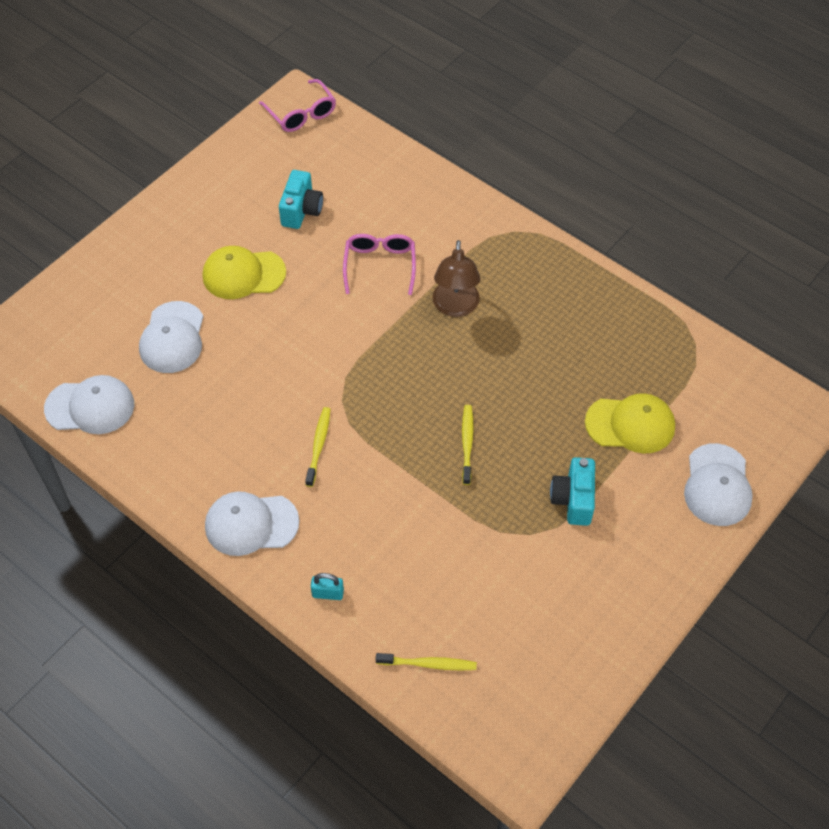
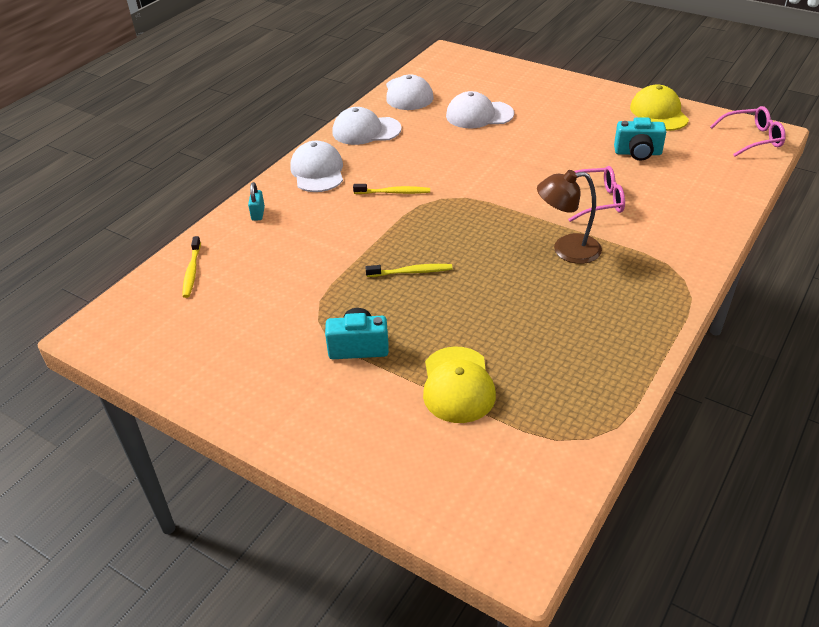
camera: 85 degrees right, 15 degrees down
yellow cap [203,246,286,299] -> yellow cap moved to [630,85,689,131]
pink glasses [259,79,336,132] -> pink glasses turned 150 degrees counterclockwise [710,106,786,157]
white cap [684,443,753,526] -> white cap moved to [332,107,402,145]

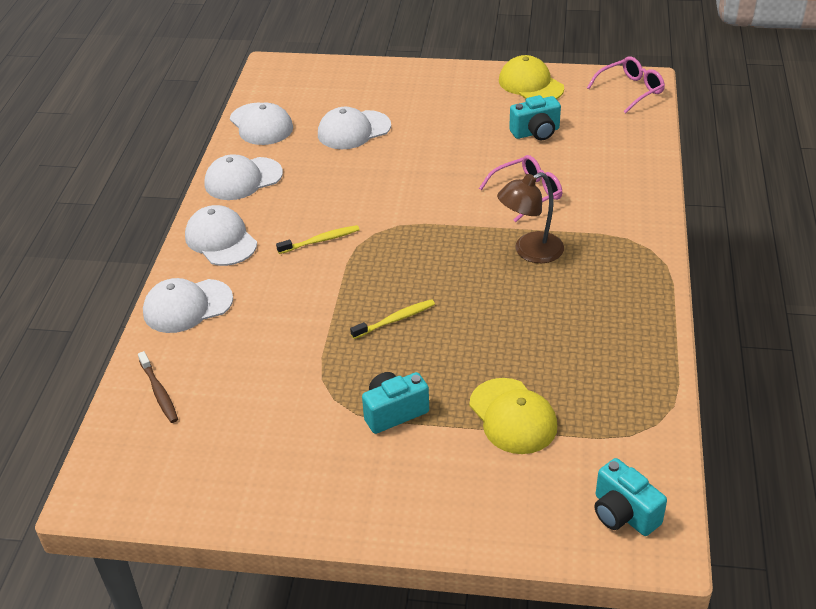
camera: 25 degrees left, 0 degrees up
yellow toothbrush [182,236,201,298] -> brown toothbrush [138,351,178,423]
turquoise padlock [248,182,265,221] -> white cap [143,278,233,333]
none -> turquoise camera [594,458,667,536]

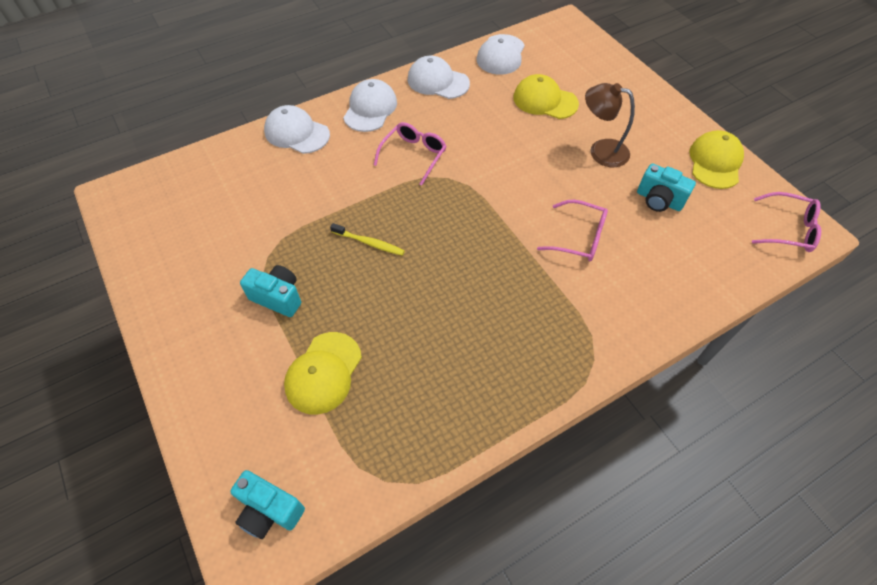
camera: 50 degrees right, 15 degrees up
brown toothbrush [138,351,178,423] -> none
yellow toothbrush [276,225,360,254] -> pink glasses [374,122,447,186]
white cap [318,107,391,149] -> yellow cap [513,74,579,119]
brown lamp [497,172,564,263] -> brown lamp moved to [585,83,635,167]
turquoise camera [594,458,667,536] -> turquoise camera turned 75 degrees counterclockwise [230,470,305,539]

